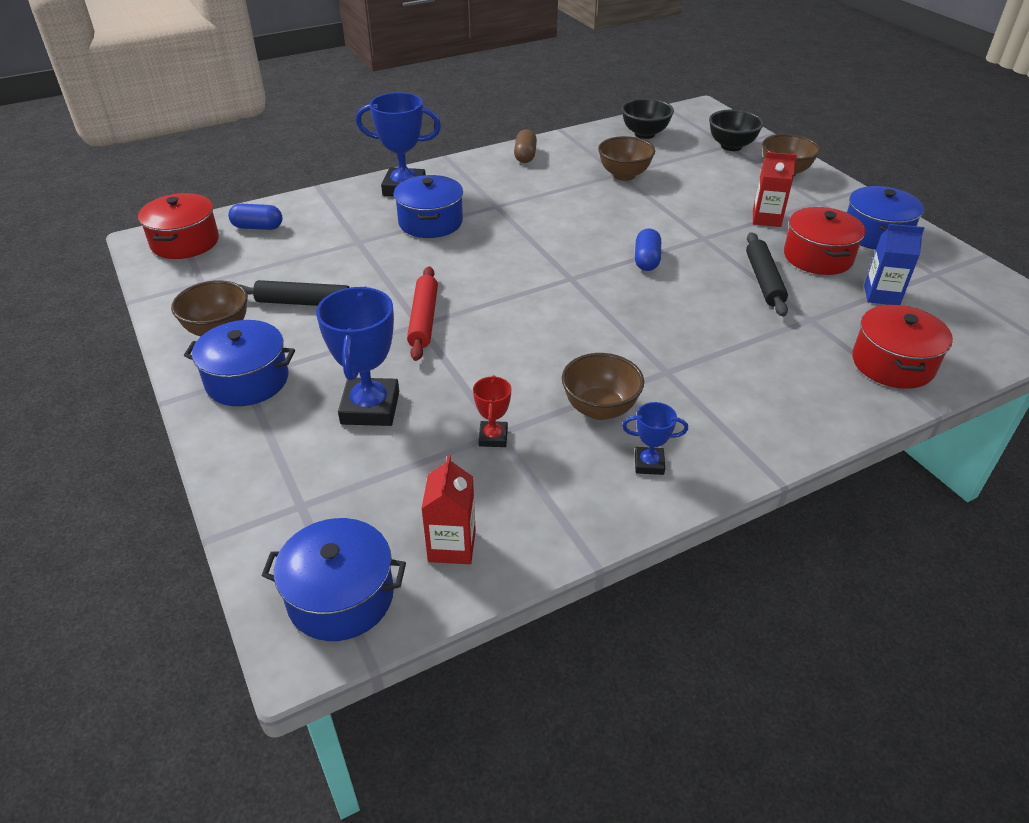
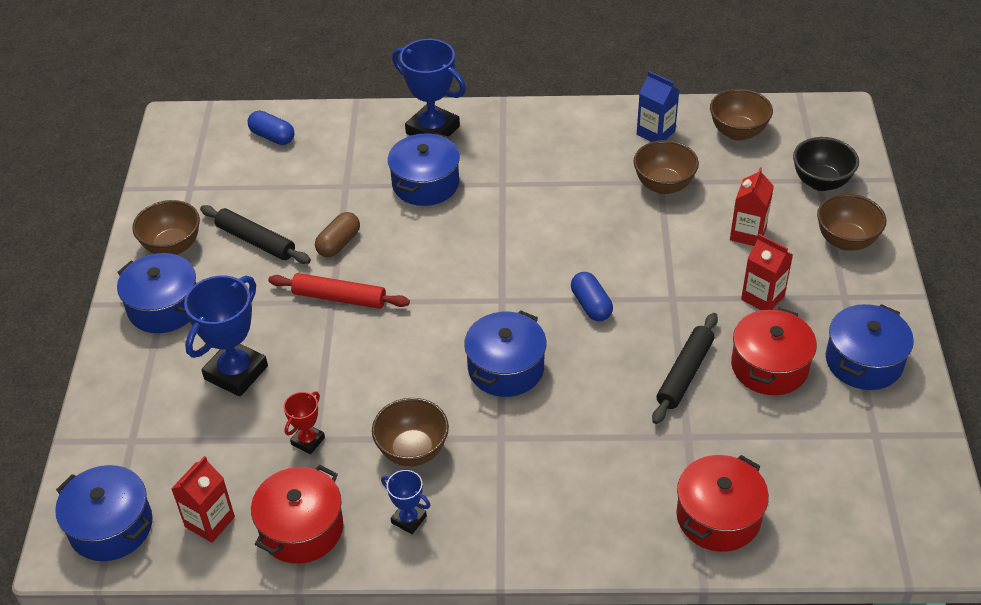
camera: 30 degrees right, 5 degrees up
red pot [138,193,219,259] -> red pot moved to [251,465,343,564]
red rolling pin [407,266,438,361] -> red rolling pin turned 75 degrees clockwise [268,273,410,309]
brown capsule [514,129,537,163] -> brown capsule moved to [315,212,360,257]
black bowl [621,98,674,139] -> brown bowl [710,89,773,141]
blue capsule [635,228,661,271] -> blue capsule turned 60 degrees counterclockwise [571,272,613,321]
blue carton [864,224,924,305] -> blue carton moved to [637,71,679,142]
none -> blue pot [464,310,546,397]
none -> red carton [730,167,774,246]

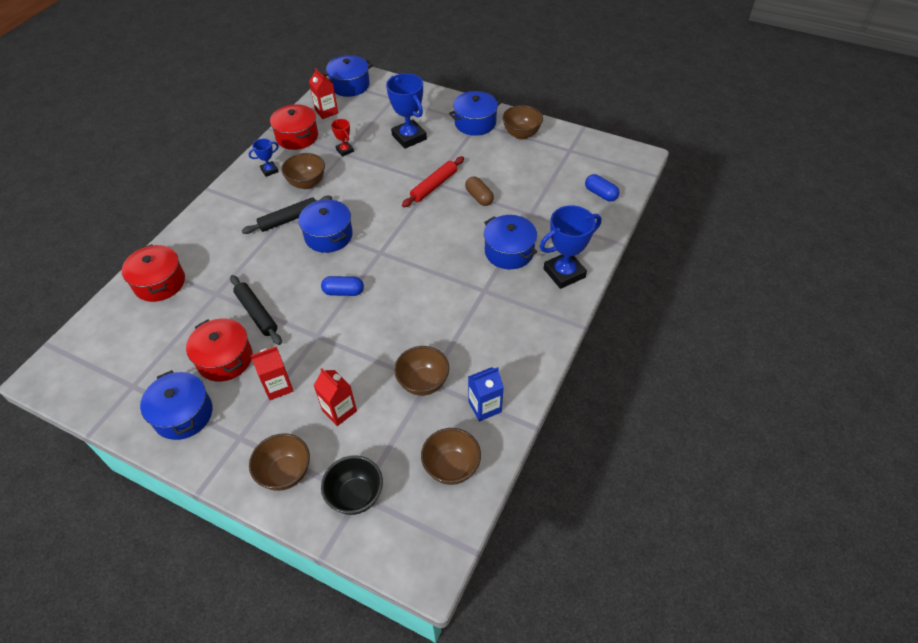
camera: 115 degrees right, 5 degrees up
black rolling pin [200,205,311,264] -> black rolling pin moved to [242,196,332,234]
blue capsule [248,111,294,145] -> blue capsule turned 75 degrees clockwise [585,174,620,201]

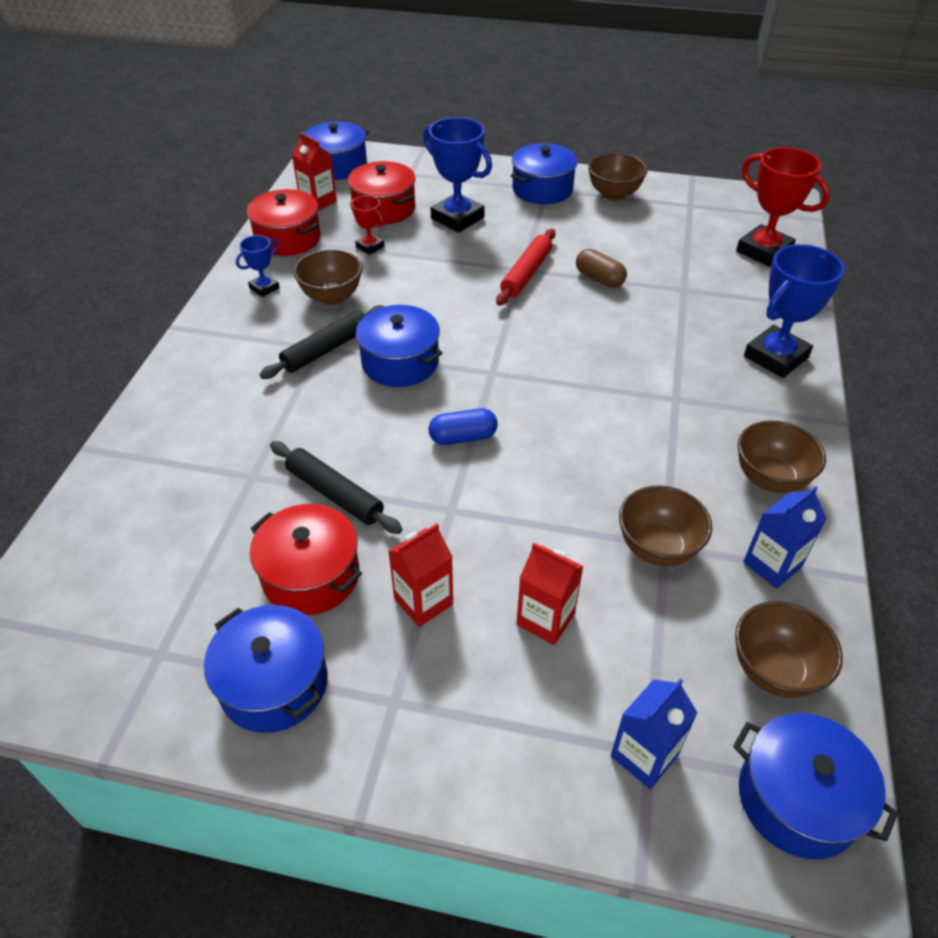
camera: 15 degrees left, 5 degrees down
red pot [122,244,185,302] -> red pot moved to [348,161,416,224]
brown bowl [249,433,310,491] -> brown bowl moved to [738,421,826,493]
black bowl [321,455,383,515] -> blue carton [611,678,697,789]
blue pot [484,215,537,269] -> blue pot moved to [733,713,898,860]
blue capsule [585,174,620,201] -> red trophy [736,147,830,267]

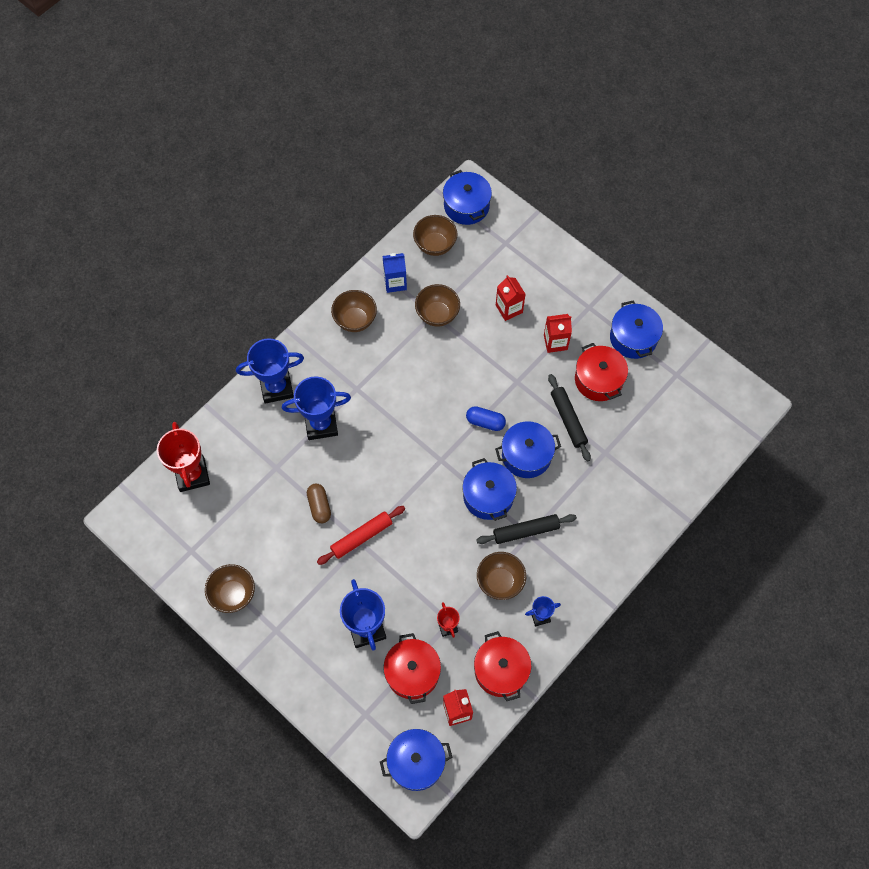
camera: 150 degrees left, 20 degrees up
blue pot [511,143,578,204] -> blue pot moved to [495,421,561,478]
blue carton [611,678,697,789] -> none
none -> blue trophy [282,376,351,440]

